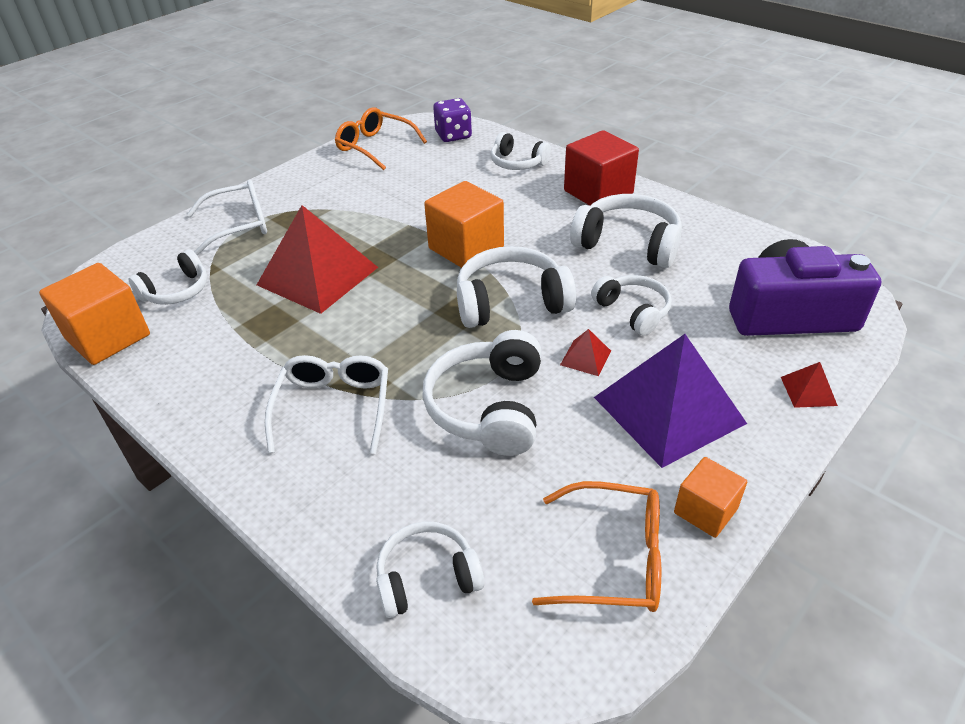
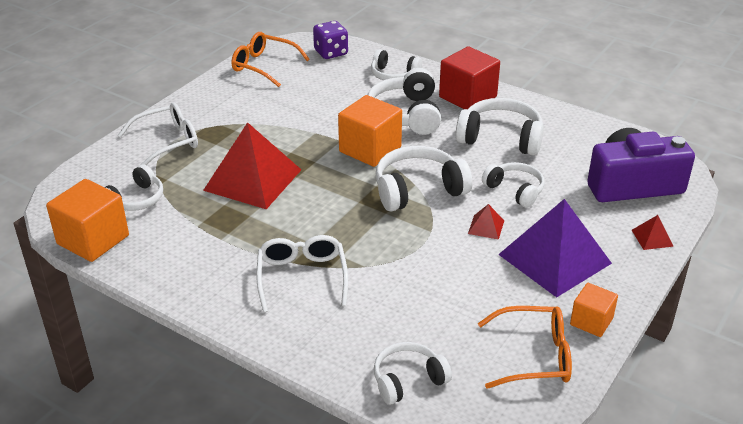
camera: 10 degrees left, 5 degrees down
white headphones [422,330,541,456] -> white headphones moved to [368,68,441,135]

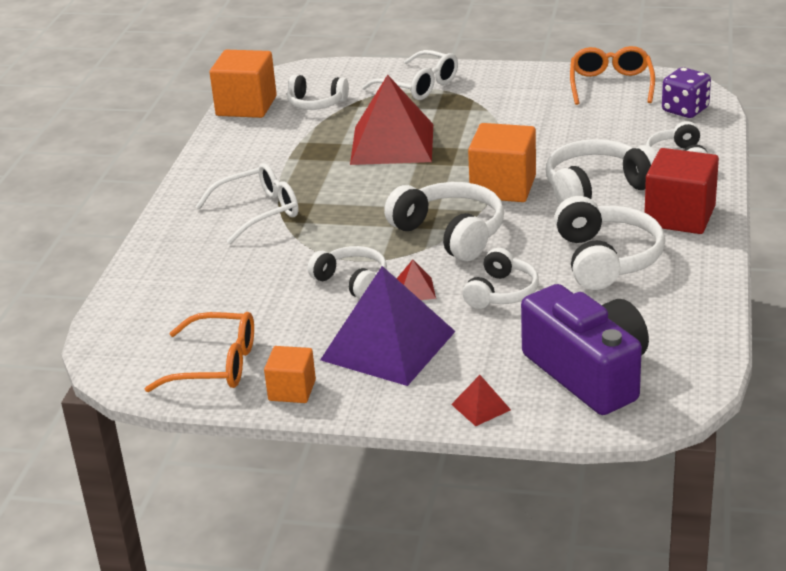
camera: 70 degrees right, 5 degrees down
white headphones [374,342,452,405] -> white headphones moved to [308,246,387,299]
orange glasses [478,306,572,389] -> orange glasses turned 60 degrees counterclockwise [145,312,254,392]

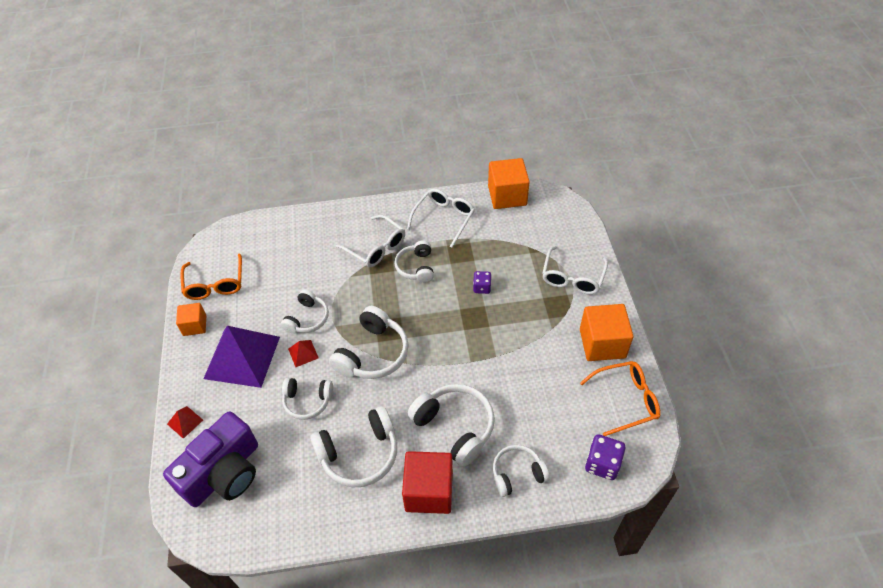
camera: 70 degrees right, 20 degrees up
white headphones [287,75,349,110] -> white headphones moved to [394,240,434,283]
red pyramid [350,75,433,165] -> purple dice [473,271,492,294]
orange cube [468,123,536,202] -> orange cube moved to [580,304,634,361]
none -> white glasses [407,189,475,248]

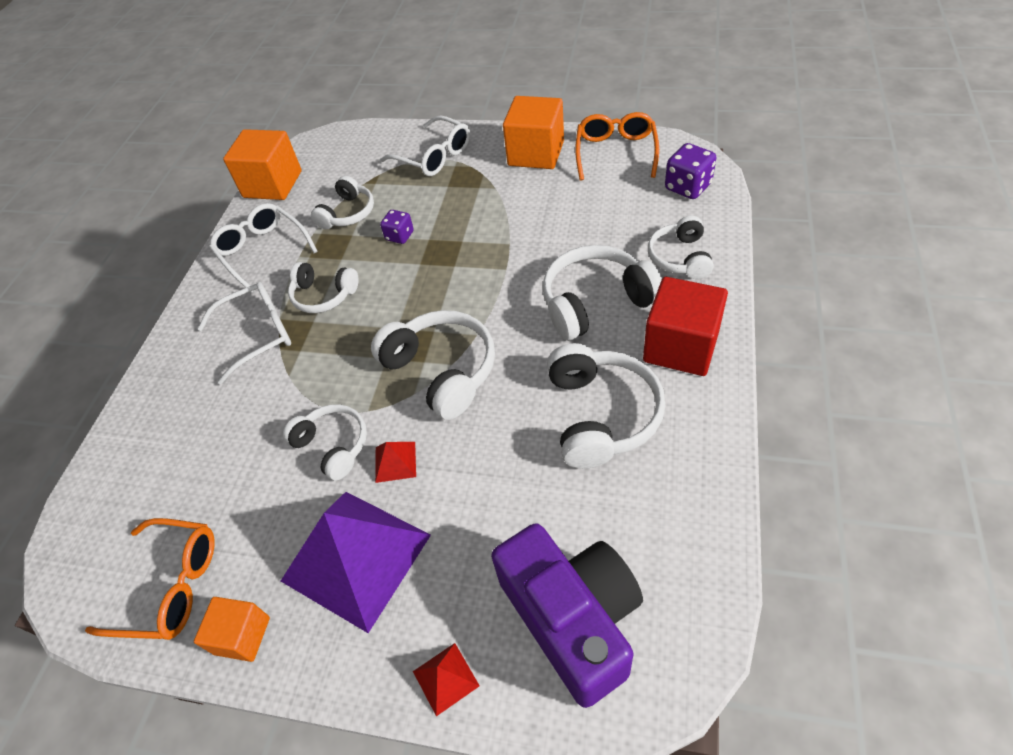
camera: 65 degrees left, 0 degrees up
white headphones [282,378,333,420] -> white headphones moved to [311,176,374,230]

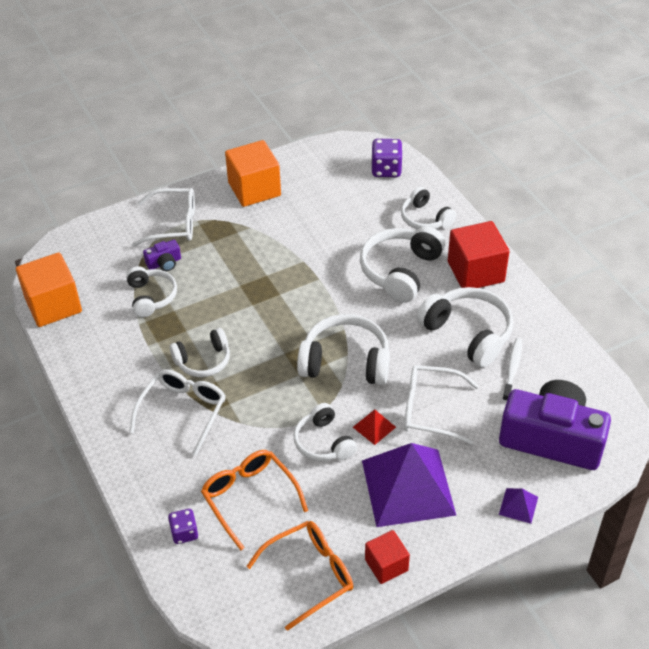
camera: 45 degrees left, 5 degrees down
orange cube [194,597,270,662] -> red cube [365,530,410,584]
white glasses [209,203,318,293] -> white glasses moved to [404,365,479,445]
white headphones [283,404,367,481] -> white headphones turned 120 degrees counterclockwise [293,403,357,461]
purple dice [380,210,414,244] -> purple dice moved to [168,509,198,544]
red pyramid [413,643,480,716] -> purple pyramid [499,488,538,524]
orange glasses [575,112,659,181] -> orange glasses moved to [201,450,308,550]
none -> purple camera [143,240,181,271]
none -> white toothbrush [502,338,522,402]

